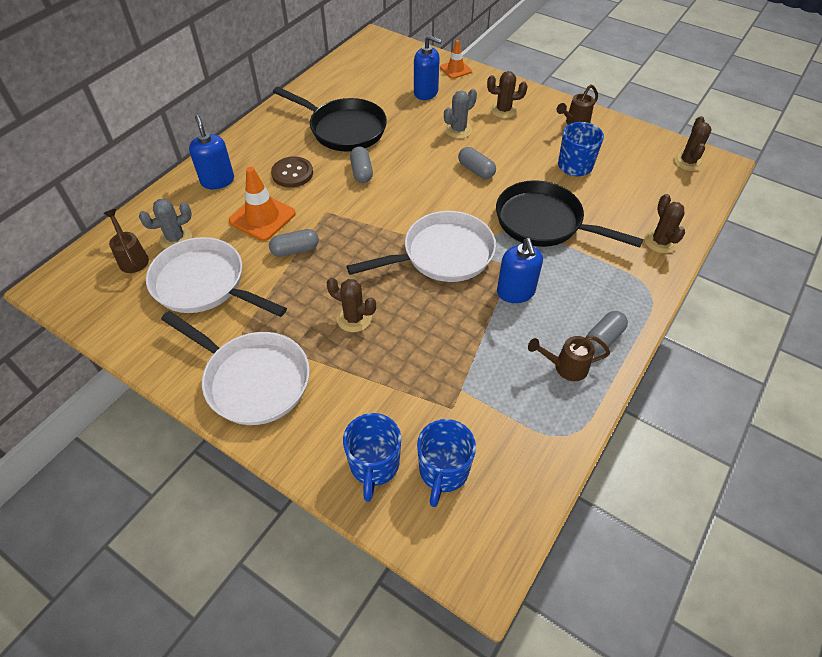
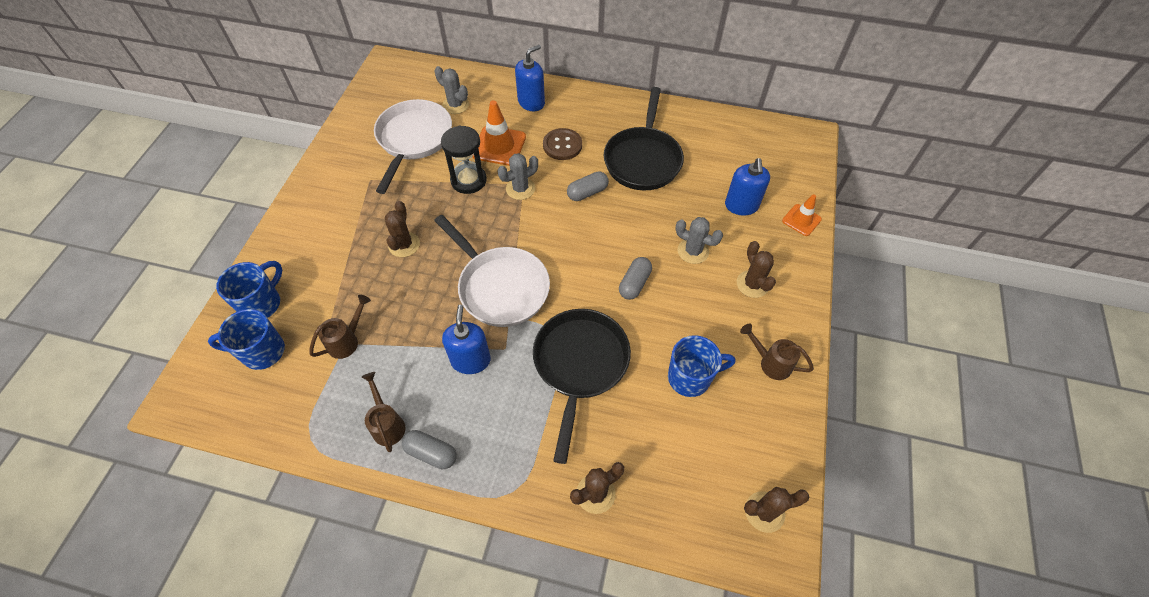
camera: 70 degrees right, 5 degrees up
brown watering can [104,209,149,273] -> brown watering can moved to [309,295,371,359]
white pan [161,311,310,425] -> none
grey capsule [269,229,319,257] -> black hourglass [441,125,487,194]
blue mug [343,413,401,502] -> blue mug turned 135 degrees clockwise [216,261,282,318]
blue soap dispenser [497,238,543,303] -> blue soap dispenser turned 120 degrees clockwise [442,305,491,374]
none -> grey cactus [498,153,538,200]

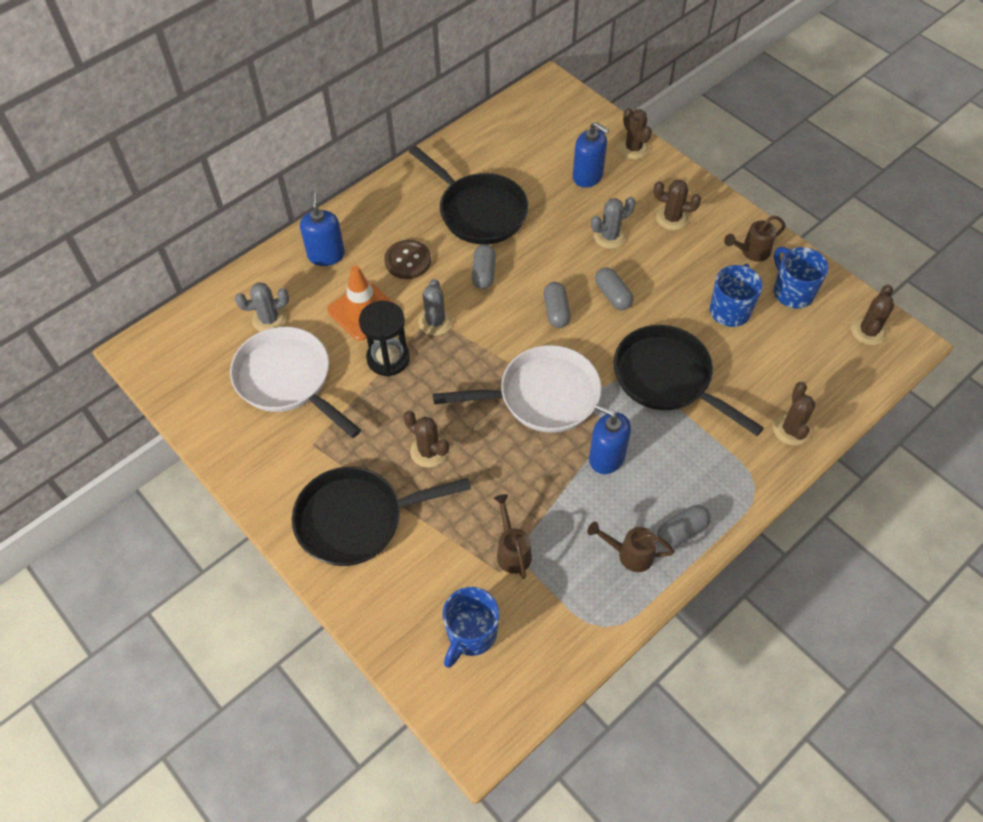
camera: 55 degrees left, 0 degrees up
blue mug [216,261,282,318] -> blue mug moved to [774,247,829,309]
orange traffic cone [782,194,822,236] -> brown cactus [618,108,652,159]
none -> black pan [292,467,471,566]
none -> grey capsule [544,282,571,328]

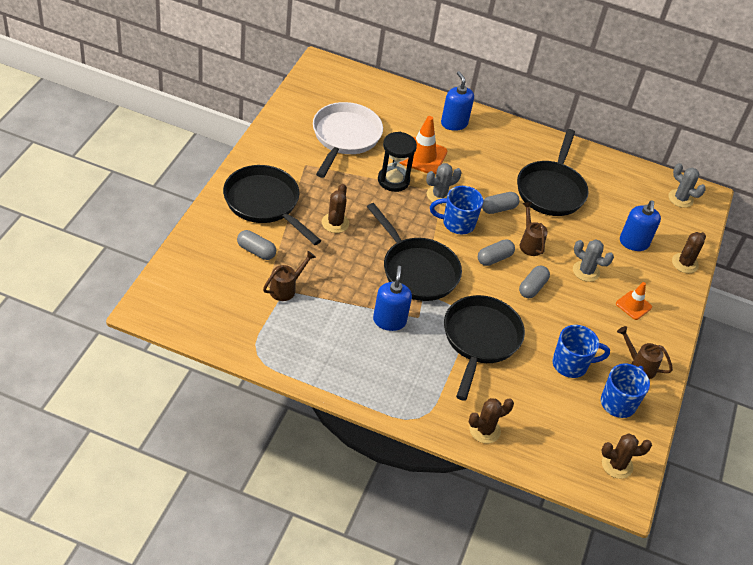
camera: 55 degrees right, 10 degrees down
grey cactus [235,283,289,332] -> grey cactus moved to [668,163,706,208]
blue soap dispenser [300,191,345,266] -> blue soap dispenser turned 75 degrees counterclockwise [441,71,474,131]
brown button [385,240,431,279] -> none
white pan [433,345,602,433] -> black pan [367,203,462,301]
blue mug [443,587,500,668] -> blue mug moved to [430,186,483,234]
brown watering can [587,521,675,572] -> brown watering can moved to [520,202,548,256]
brown cactus [653,180,701,230] -> orange traffic cone [616,282,652,320]
grey capsule [657,505,711,548] -> grey capsule moved to [237,230,276,260]

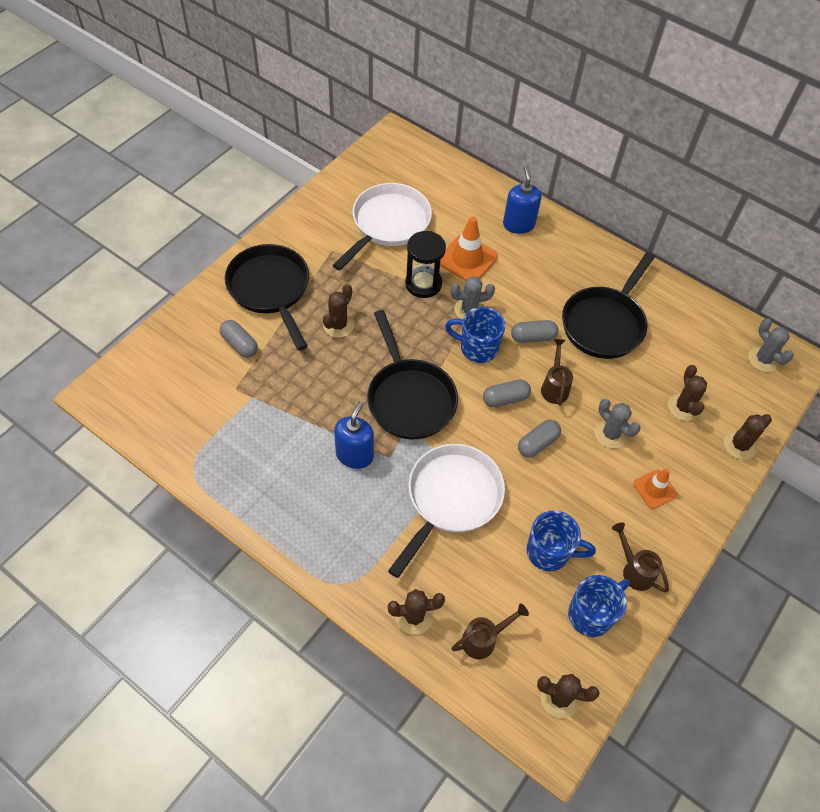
camera: 20 degrees right, 10 degrees up
brown watering can [263,251,316,301] -> brown watering can moved to [451,603,529,659]
black pan [444,295,525,401] -> white pan [388,444,505,578]
blue soap dispenser [620,200,661,251] -> brown cactus [668,365,707,421]

